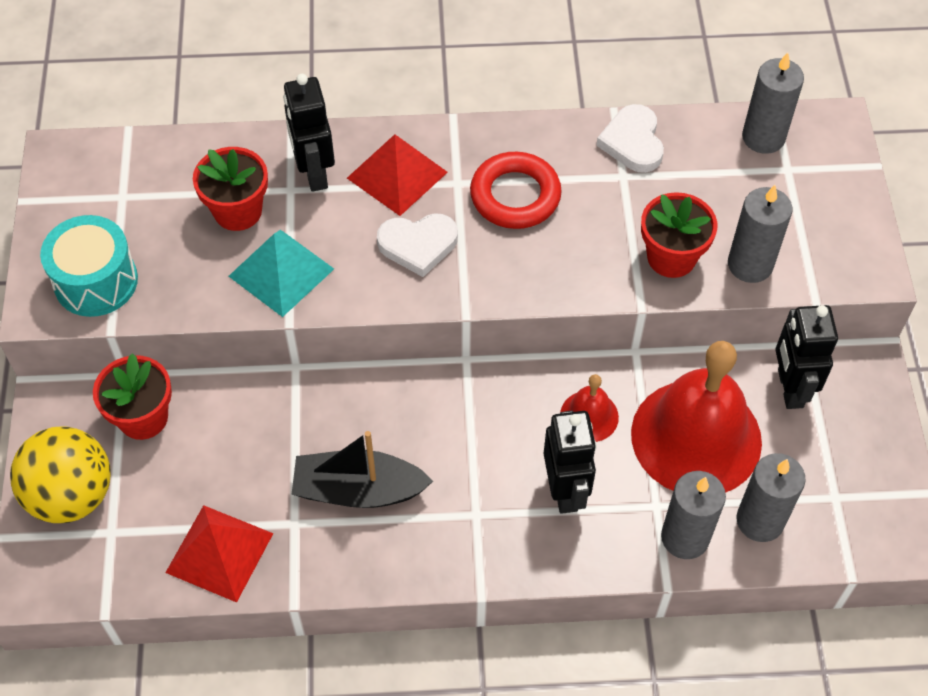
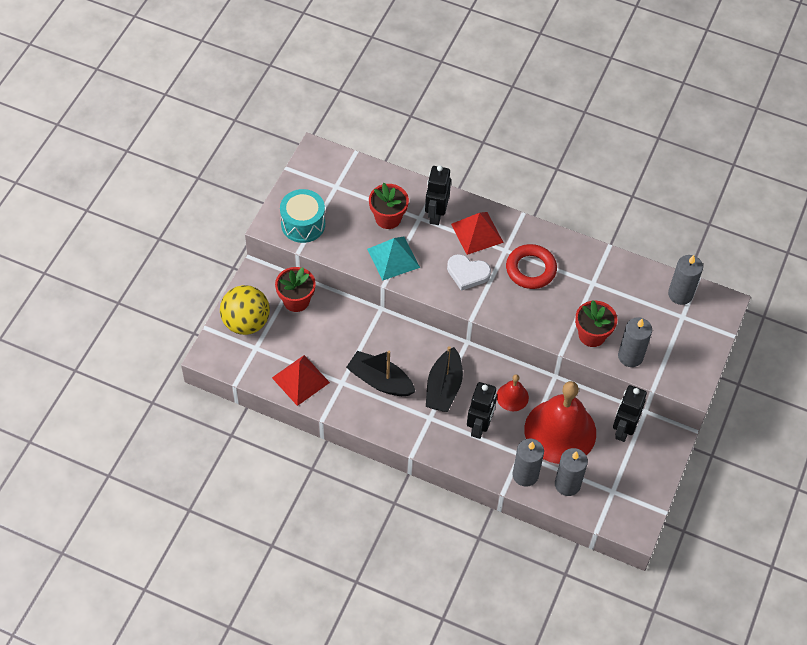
camera: 25 degrees right, 0 degrees up
white heart [596,104,664,173] -> none
none -> black boat [426,346,463,412]

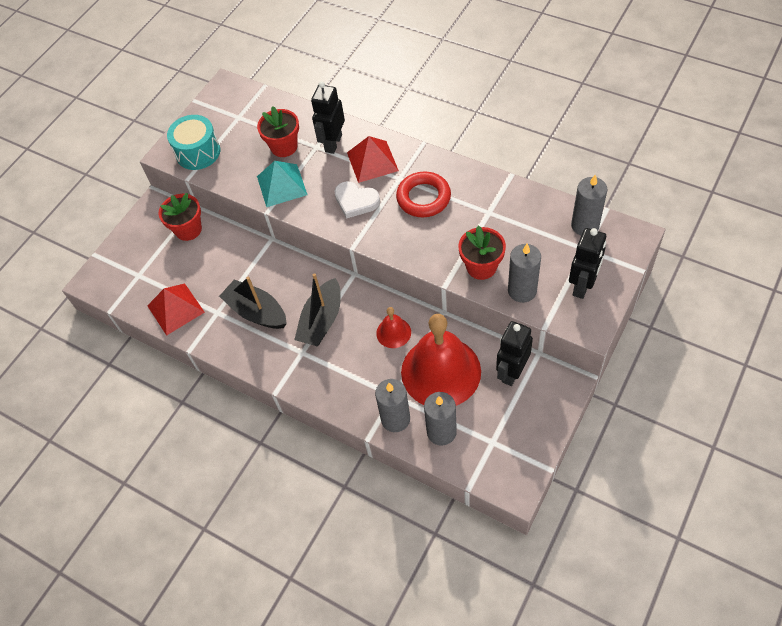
camera: 15 degrees right, 0 degrees up
yellow ball [220,285,270,335] -> none
black robot [467,382,497,439] -> black robot moved to [569,228,606,299]

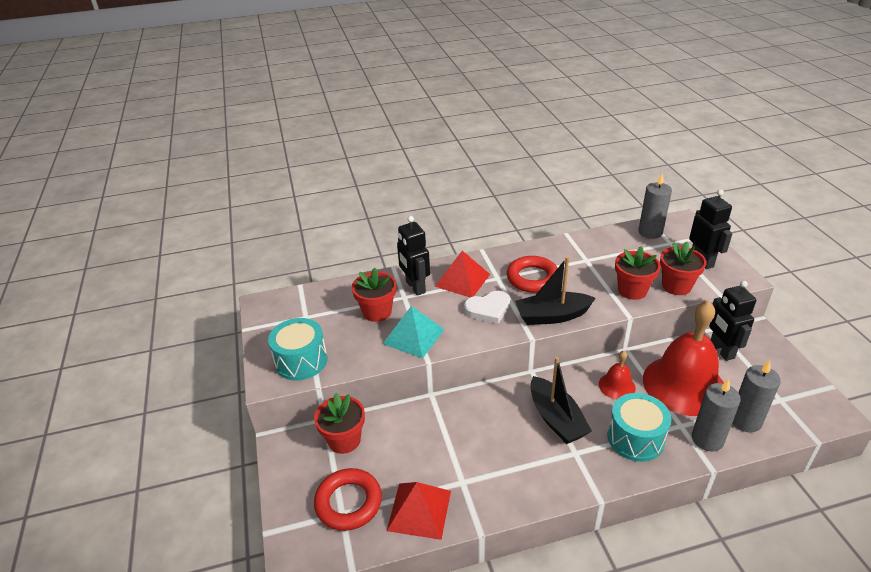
camera: 50 degrees left, 20 degrees down
black boat [219,277,287,329] -> black boat moved to [515,257,596,325]
grey candle [508,244,541,303] -> red flower pot [660,242,706,295]
none -> red ring [314,468,382,531]
none -> turquoise drum [607,393,671,462]

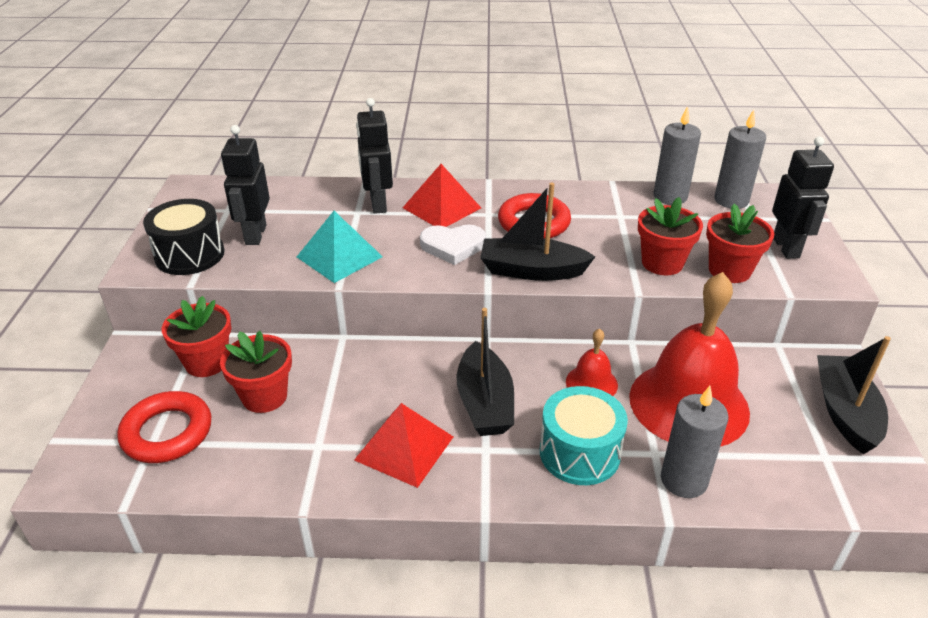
camera: 15 degrees right, 0 degrees up
turquoise drum [268,318,327,381] -> black drum [143,199,225,275]
red flower pot [352,268,396,322] -> red flower pot moved to [220,331,292,413]
red pyramid [387,482,451,540] -> red pyramid moved to [354,403,453,488]
black robot [709,281,756,361] -> black robot moved to [221,125,270,245]
grey candle [732,360,781,433] -> grey candle moved to [654,106,701,205]
none -> black boat [817,336,891,454]

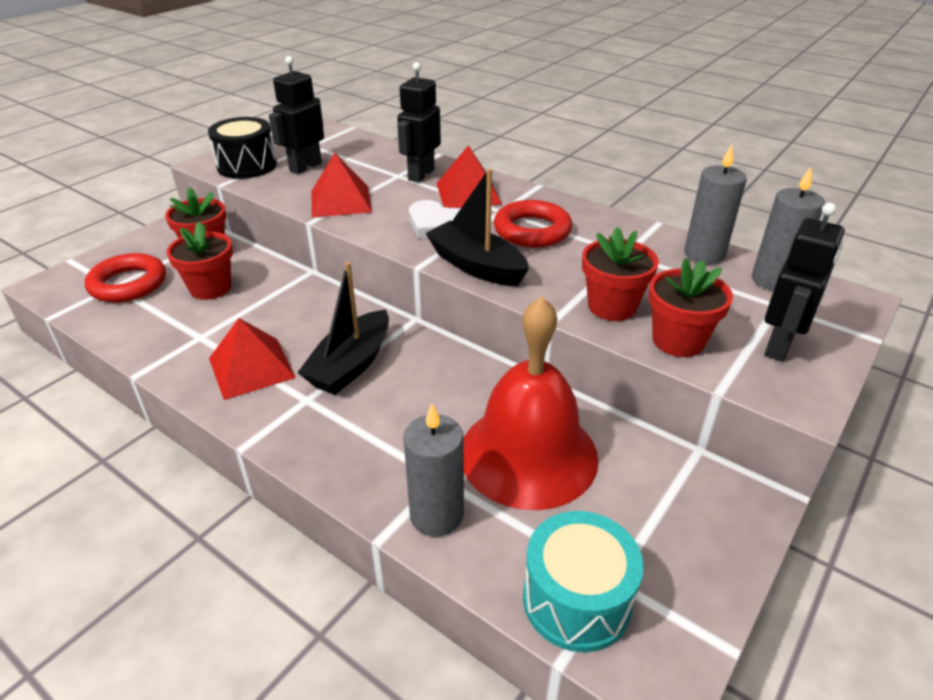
camera: 35 degrees right, 0 degrees up
turquoise pyramid [297,211,383,283] -> red pyramid [312,153,372,218]
turquoise drum [540,386,628,485] -> turquoise drum moved to [523,511,644,652]
red bell [566,328,618,396] -> none
black boat [817,336,891,454] -> none

